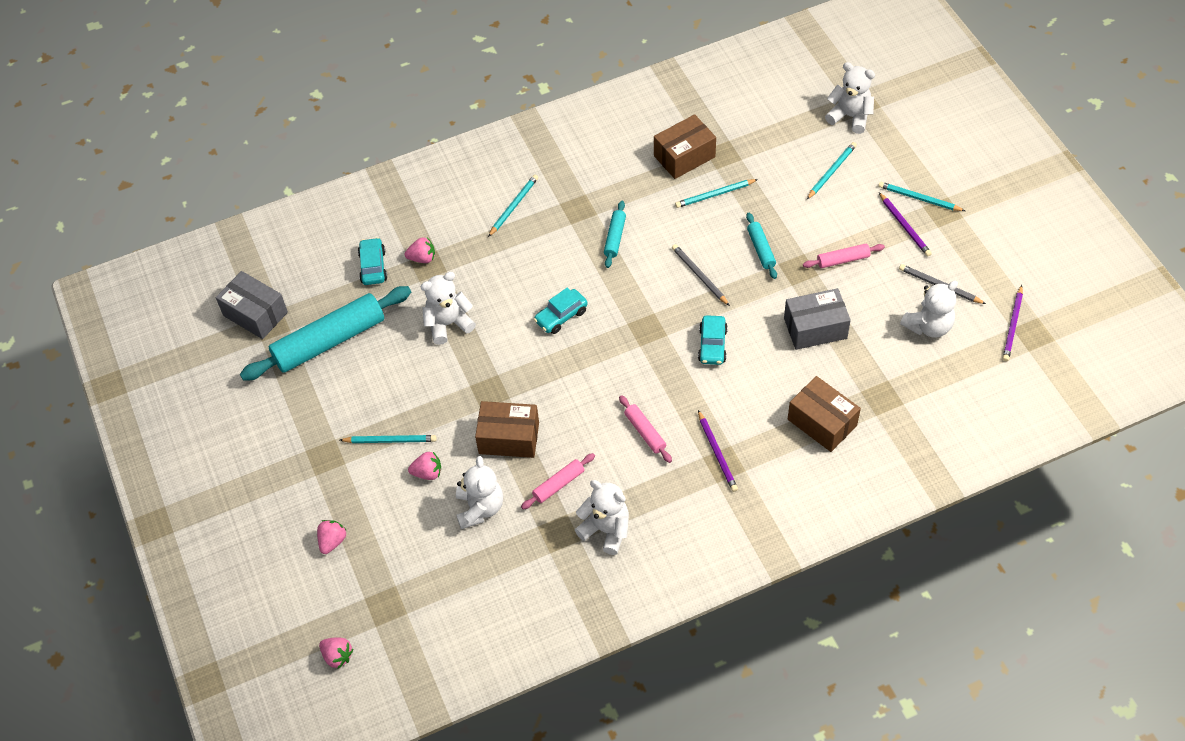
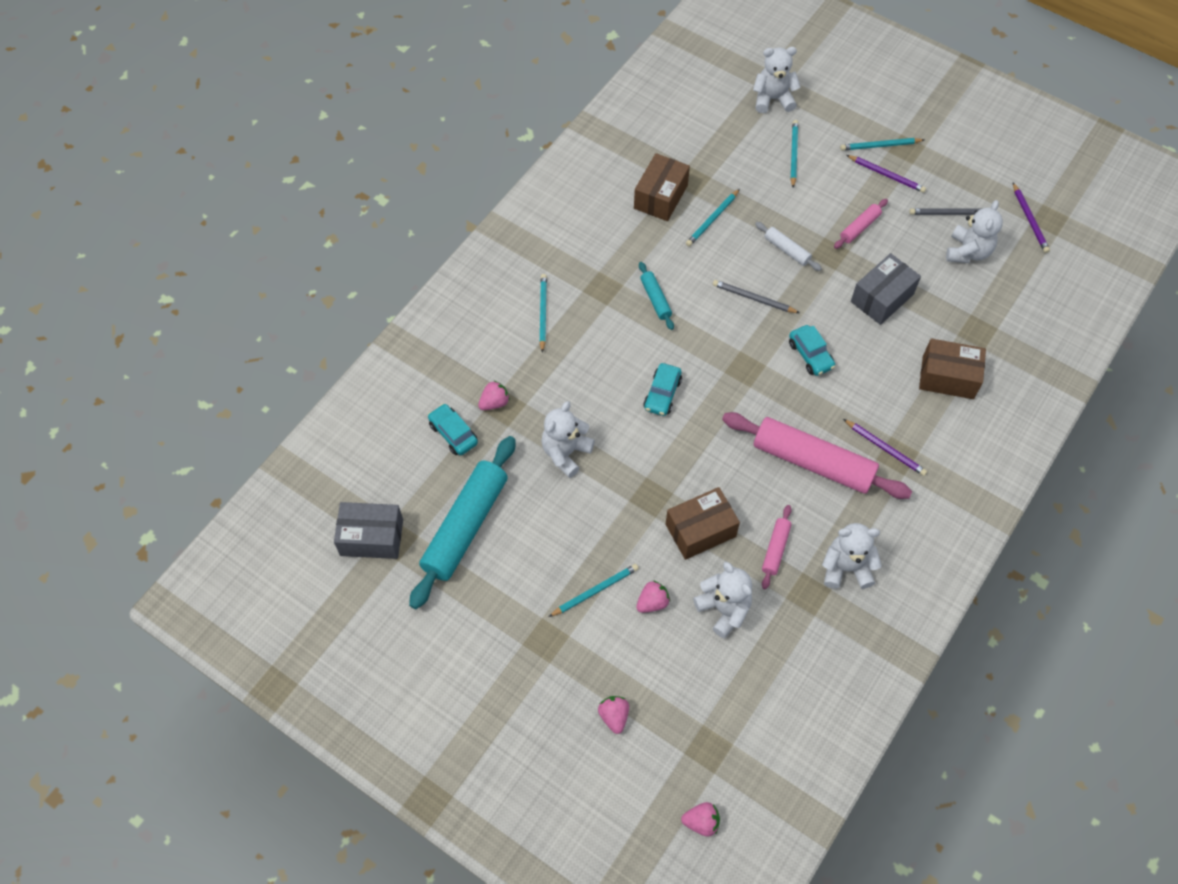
camera: 35 degrees left, 5 degrees up
pink rolling pin [619,395,672,463] -> pink rolling pin [722,412,912,499], size x2.18
turquoise rolling pin [746,213,777,279] -> white rolling pin [755,222,822,271]

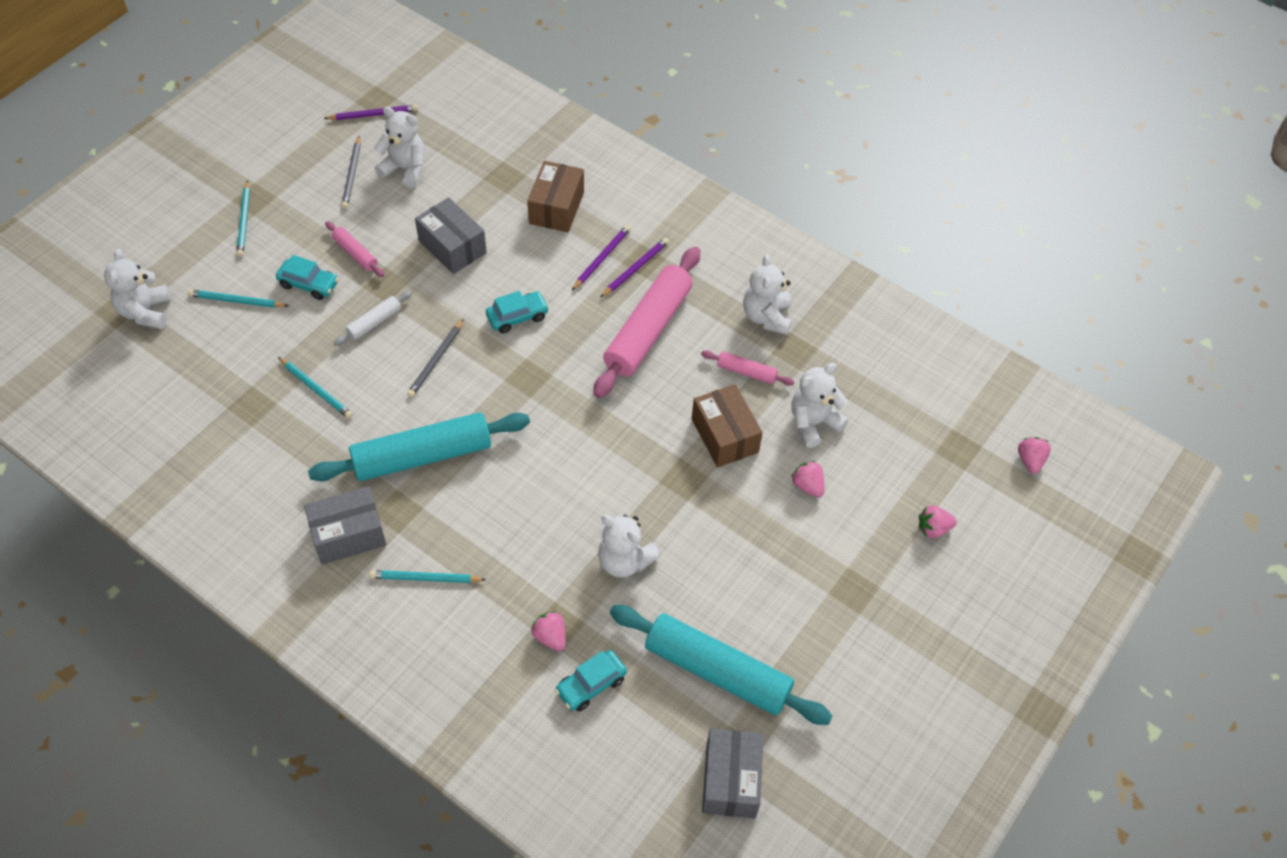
camera: 90 degrees left, 5 degrees down
turquoise pencil [549,564,639,617] -> none
brown box [634,153,690,221] -> none
turquoise rolling pin [639,262,674,330] -> turquoise rolling pin [308,412,530,481], size x2.18
turquoise car [643,363,682,416] -> turquoise car moved to [276,255,339,300]
purple pencil [846,155,926,193] -> purple pencil moved to [572,225,631,290]
none -> grey box [304,486,386,565]

